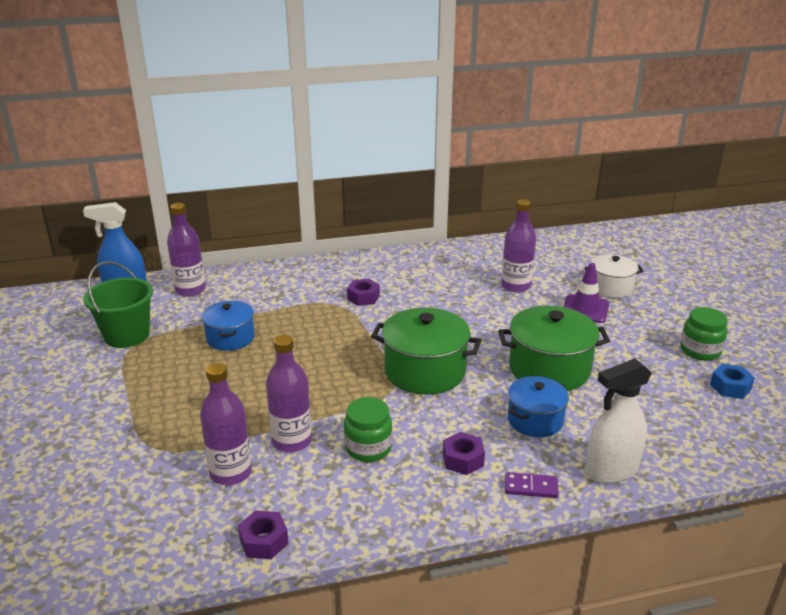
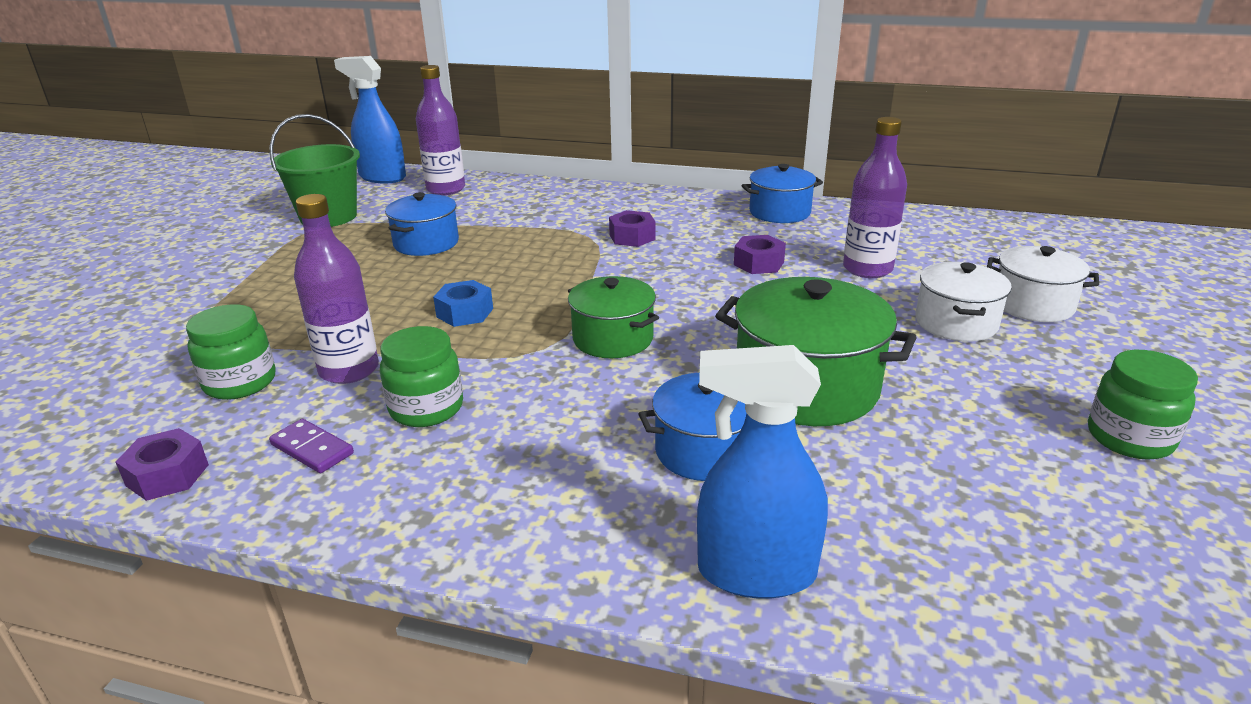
camera: 30 degrees right, 0 degrees up
purple bottle [200,363,252,485] -> green jar [186,304,276,400]
green pot [371,308,481,394] -> green pot [568,276,659,358], size x0.63
purple nut [443,432,485,475] -> purple nut moved to [734,235,786,274]
purple domino [505,472,559,498] -> purple domino moved to [269,419,354,473]
purple traffic cone [563,263,609,323] -> white pot [915,262,1012,342]
white spray bottle [585,358,652,483] -> blue spray bottle [697,345,828,599]
blue nut [710,364,755,399] -> blue nut moved to [433,280,493,327]
none -> blue pot [742,164,823,223]

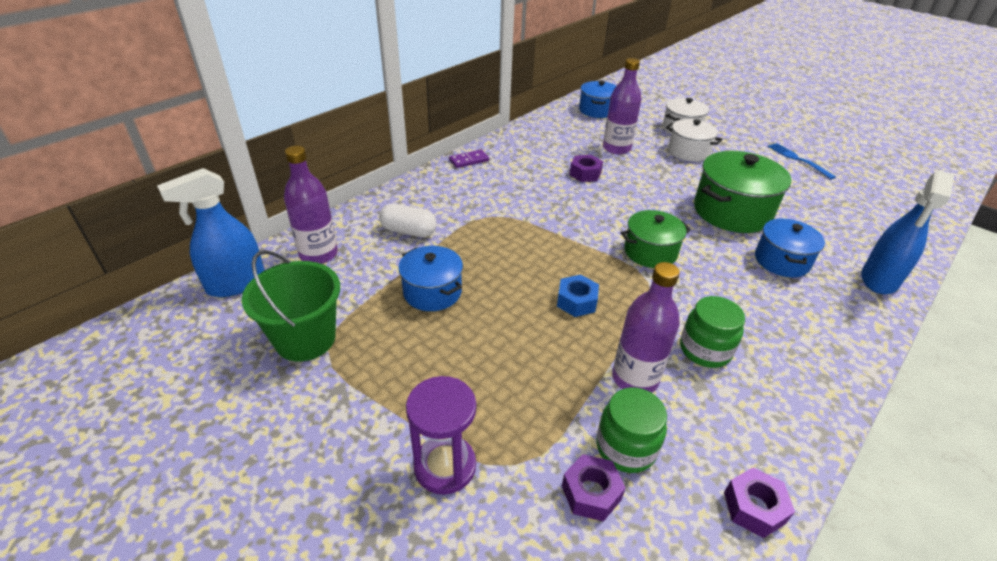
camera: 65 degrees left, 10 degrees up
purple domino [269,419,354,473] -> purple domino moved to [449,150,489,168]
purple nut [609,210,656,247] -> purple nut moved to [562,454,626,522]
blue pot [742,164,823,223] -> blue pot moved to [579,80,616,118]
green jar [1088,350,1198,460] -> blue fork [768,143,836,179]
none -> white capsule [379,203,437,237]
none -> purple hourglass [406,376,476,495]

